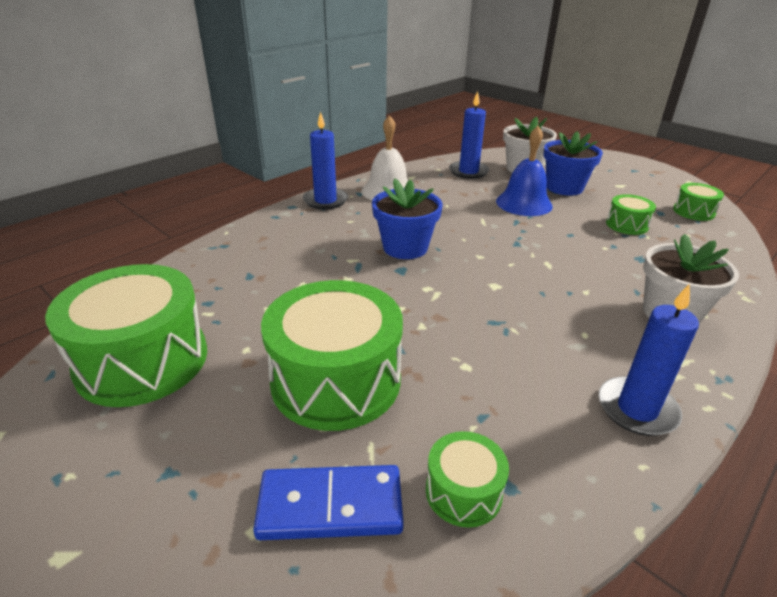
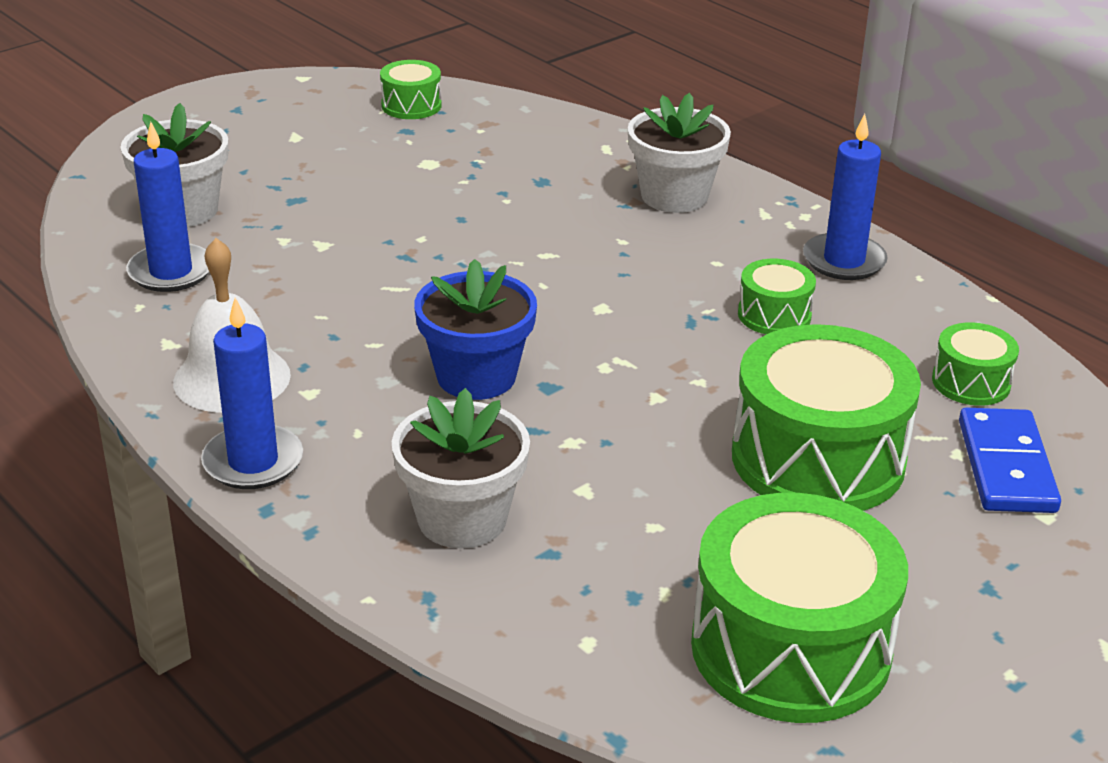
camera: 85 degrees left, 0 degrees up
blue bell [496,126,553,216] -> none
blue flower pot [543,131,603,196] -> none
green drum [606,194,656,235] -> green drum moved to [738,259,816,334]
none -> white flower pot [392,388,530,548]

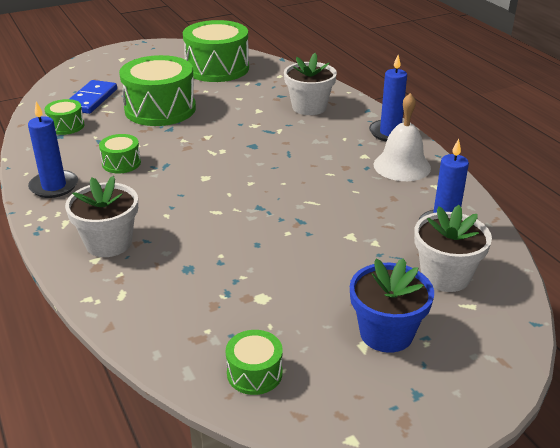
camera: 165 degrees left, 0 degrees up
blue flower pot [414,259,537,400] -> blue flower pot moved to [350,258,434,353]

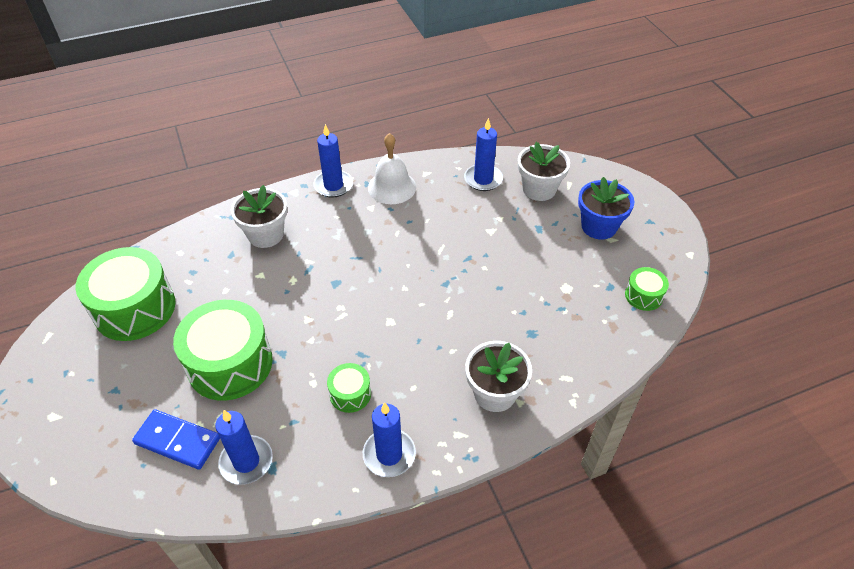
camera: 85 degrees left, 15 degrees up
green drum [44,99,84,135] -> blue candle [215,410,273,485]

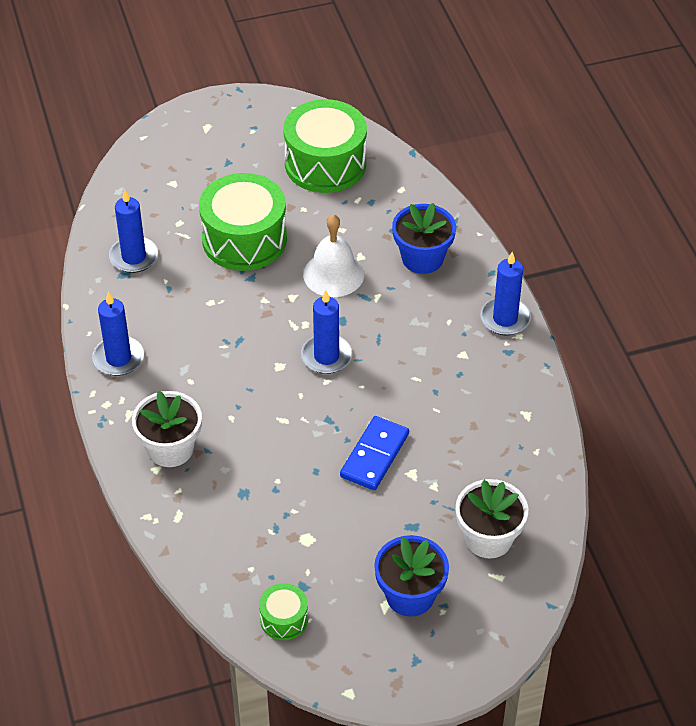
camera: 95 degrees right, 0 degrees up
blue domino [132,409,220,470] -> blue domino moved to [340,416,409,490]
white flower pot [231,185,287,248] -> blue flower pot [392,203,456,274]
green drum [327,363,371,413] -> none
white bell [368,133,416,204] -> white bell moved to [303,214,364,297]
blue candle [464,118,503,191] -> blue candle moved to [301,290,352,374]

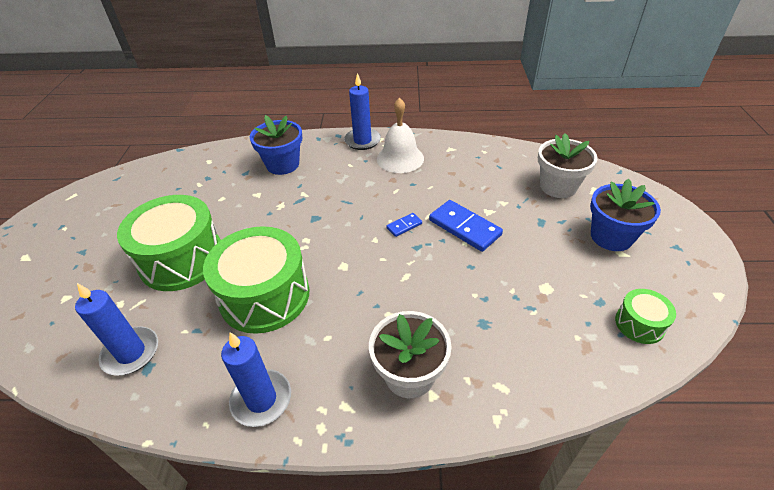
camera: 70 degrees left, 5 degrees down
green drum [284,99,367,193] -> green drum moved to [203,226,309,334]
blue candle [301,290,352,374] -> none
white bell [303,214,364,297] -> white bell moved to [377,97,424,173]
none -> blue domino [386,213,422,237]

